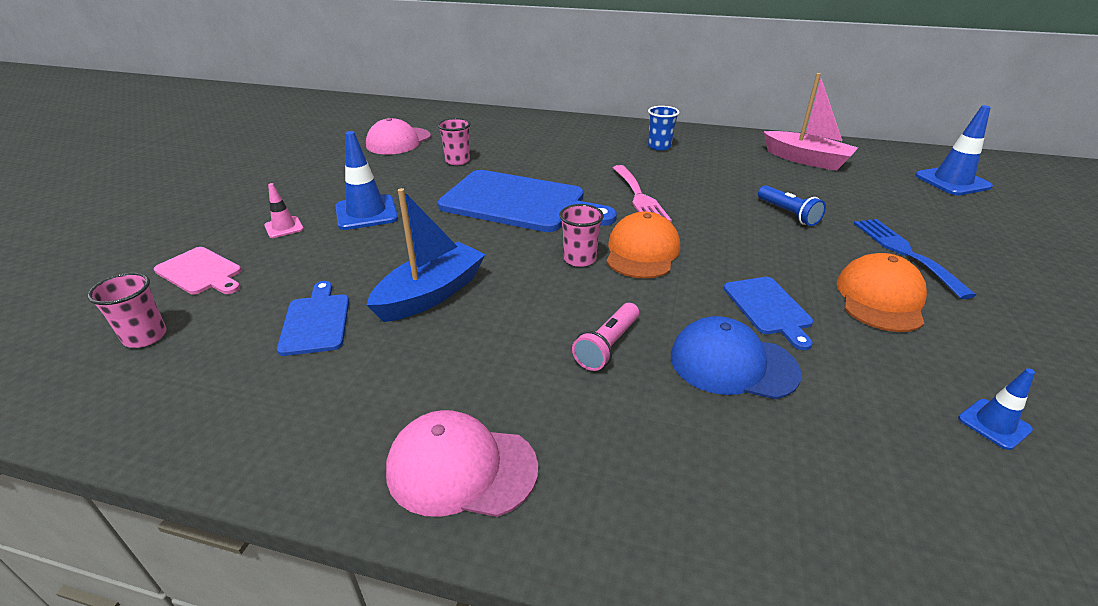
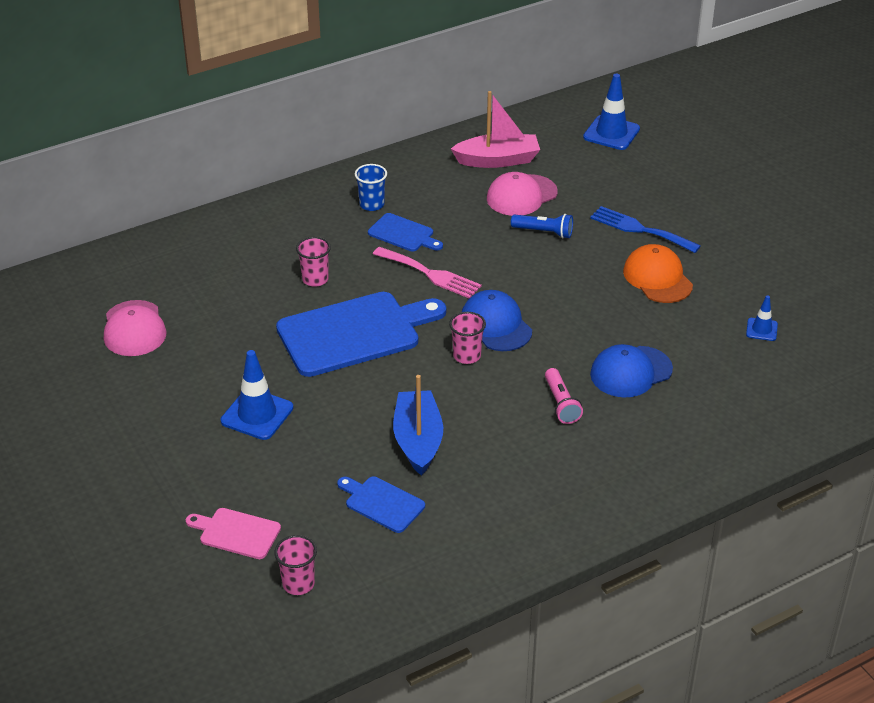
camera: 45 degrees left, 5 degrees up
pink cutting board [154,247,241,294] -> pink cutting board turned 150 degrees counterclockwise [186,508,281,559]
pink traffic cone [264,183,304,238] -> none
pink cap [386,410,538,517] -> pink cap moved to [487,172,558,216]
pink cup [437,118,471,165] -> pink cup moved to [296,237,331,287]
orange cap [606,211,680,279] -> blue cap [462,290,532,351]
blue cutting board [724,277,813,350] -> blue cutting board moved to [368,213,443,252]

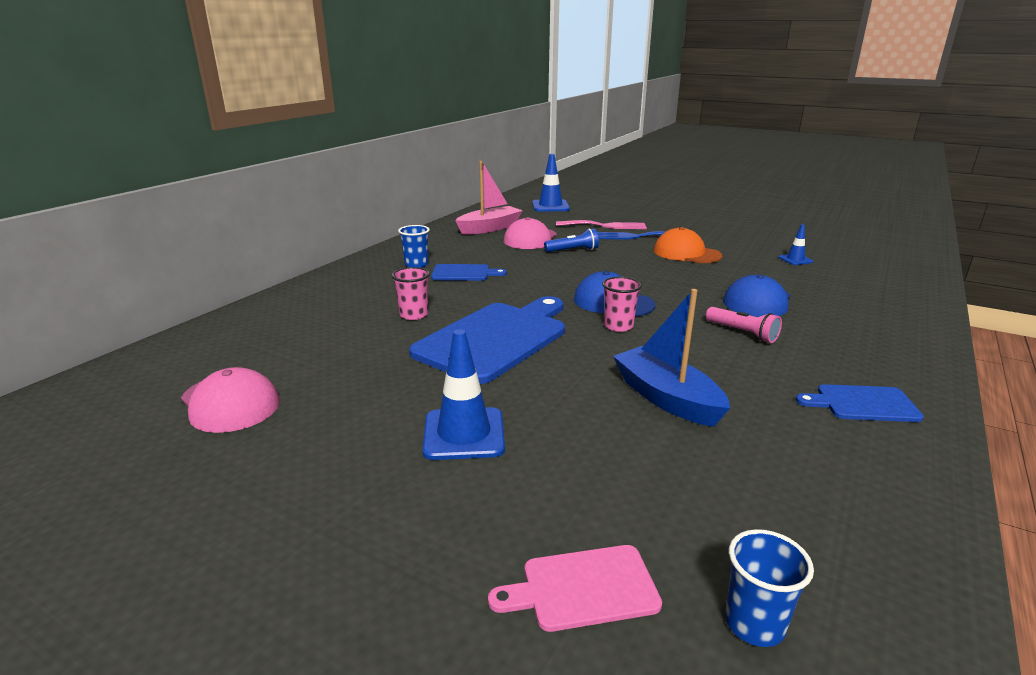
camera: 30 degrees left, 15 degrees down
pink cup [274,535,317,595] -> blue cup [725,529,814,647]
blue cutting board [337,476,425,533] -> blue cutting board moved to [796,384,924,422]
pink fork [373,247,482,298] -> pink fork moved to [556,220,647,229]

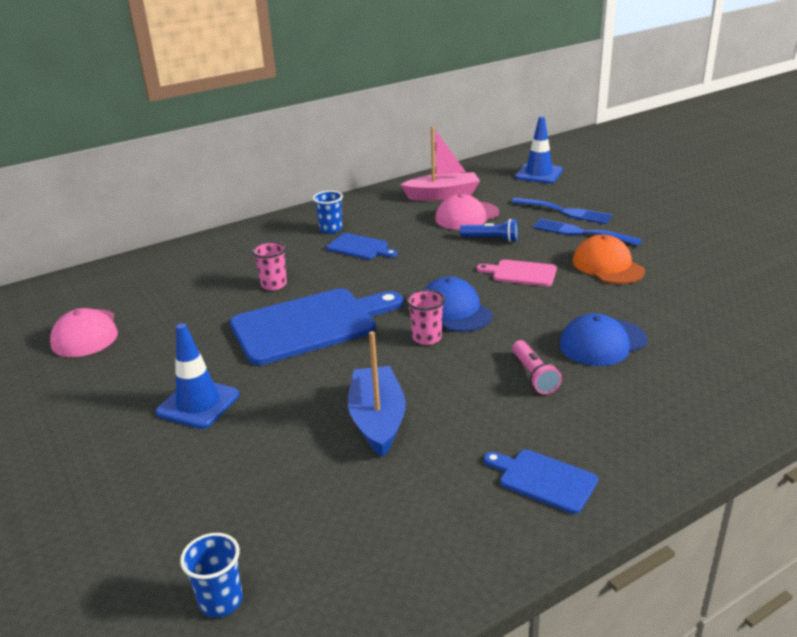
camera: 30 degrees right, 5 degrees up
pink cutting board [488,545,662,632] -> pink cutting board moved to [477,260,557,286]
pink fork [556,220,647,229] -> blue fork [511,198,613,224]
blue traffic cone [778,224,813,265] -> none

